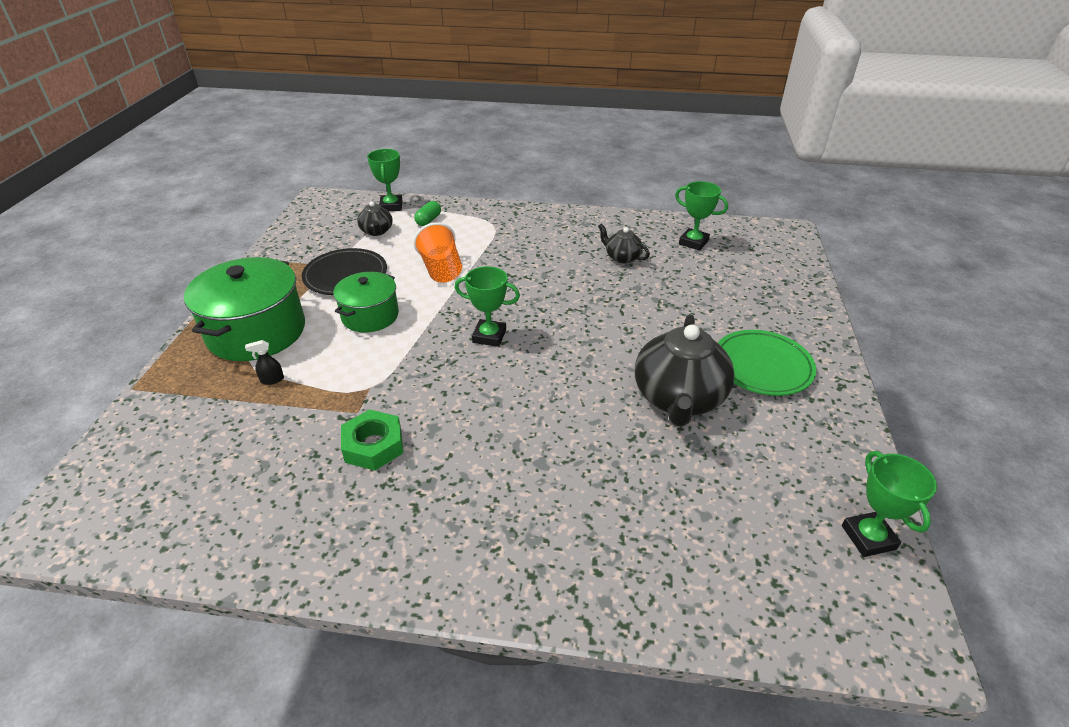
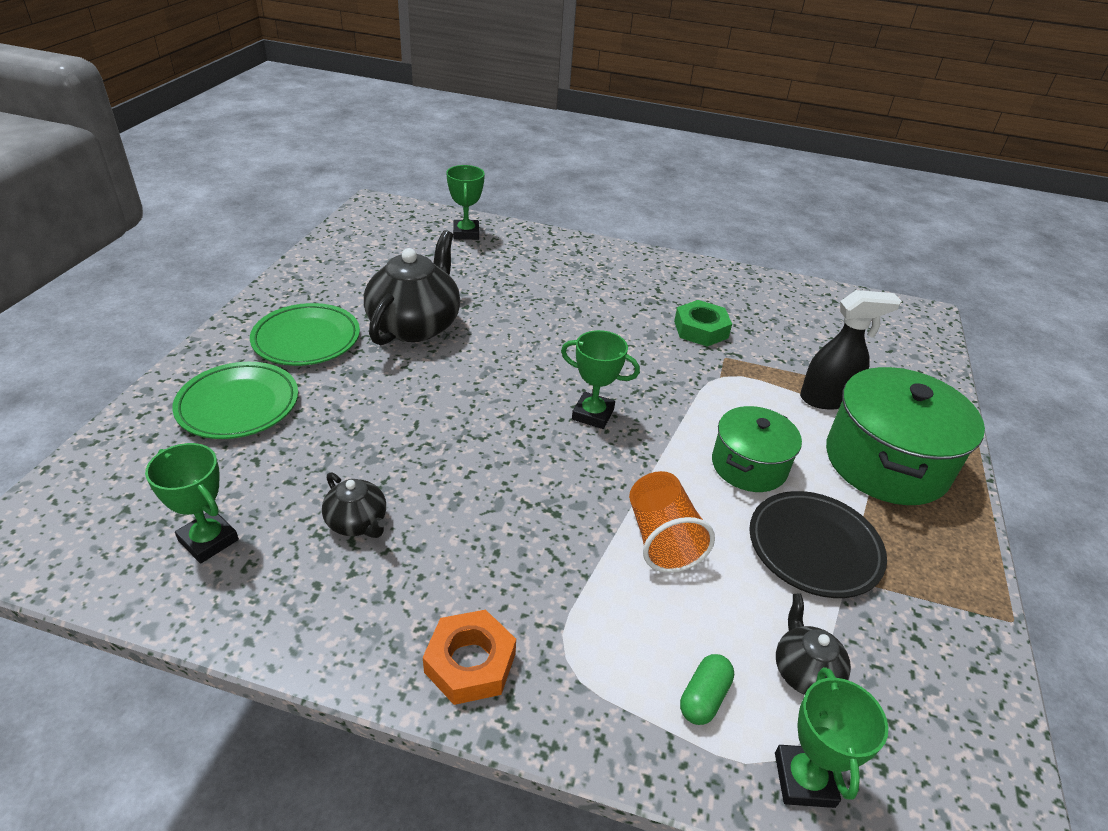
camera: 175 degrees left, 0 degrees up
black spray bottle [245,340,284,385] -> black spray bottle [800,290,901,409], size x2.32
green trophy [842,451,937,557] -> green trophy moved to [446,165,485,240]
none -> green plate [172,362,298,439]
none -> orange nut [423,610,516,705]

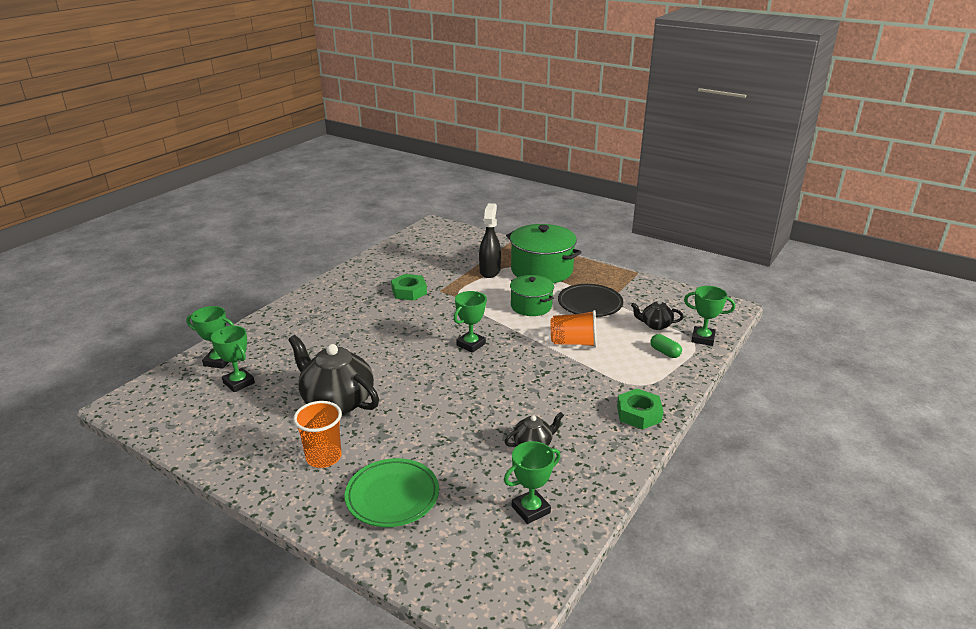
camera: 70 degrees left, 10 degrees down
green plate [250,303,360,366] -> orange cup [293,401,342,468]
orange nut [423,610,516,705] -> green nut [617,389,663,430]
none -> green trophy [211,326,255,392]

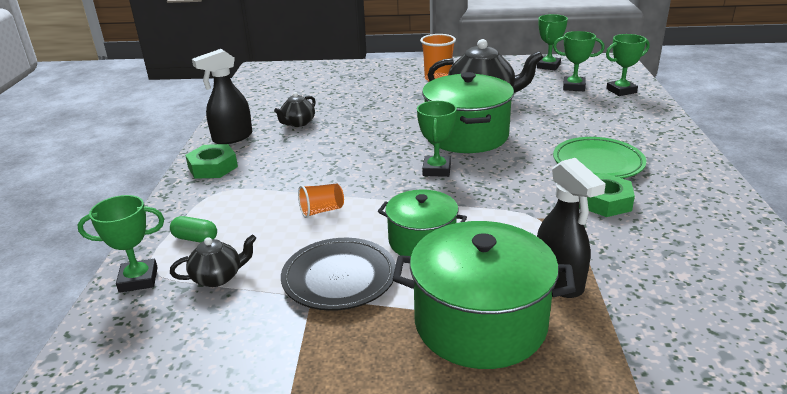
camera: 150 degrees right, 0 degrees up
green plate [345,458,439,527] -> green plate moved to [553,137,646,178]
green trophy [504,441,561,524] -> green trophy moved to [537,14,568,71]
orange cup [551,310,597,348] -> orange cup [298,184,344,218], size x0.64
none -> black spray bottle [192,49,252,144]
none -> green pot [422,72,514,153]

